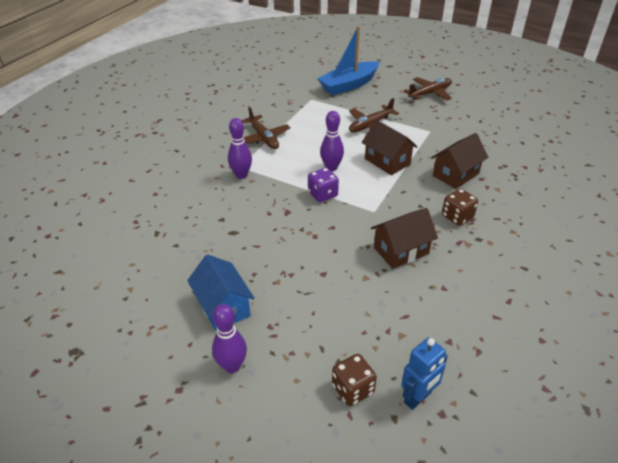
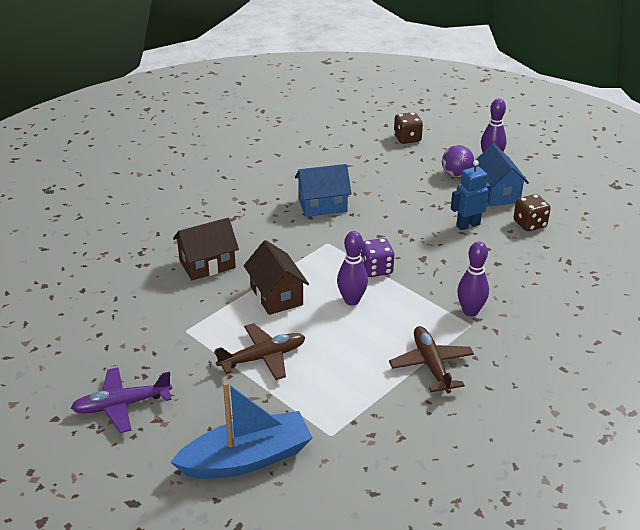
camera: 165 degrees left, 5 degrees down
brown house [371,208,438,269] -> blue house [295,164,352,217]
blue robot [401,337,448,410] -> blue robot moved to [451,160,491,230]
brown plane [404,77,452,100] -> purple plane [71,367,172,433]
brown dice [442,189,478,226] -> brown dice moved to [514,194,551,231]
none -> purple ball [442,145,474,177]

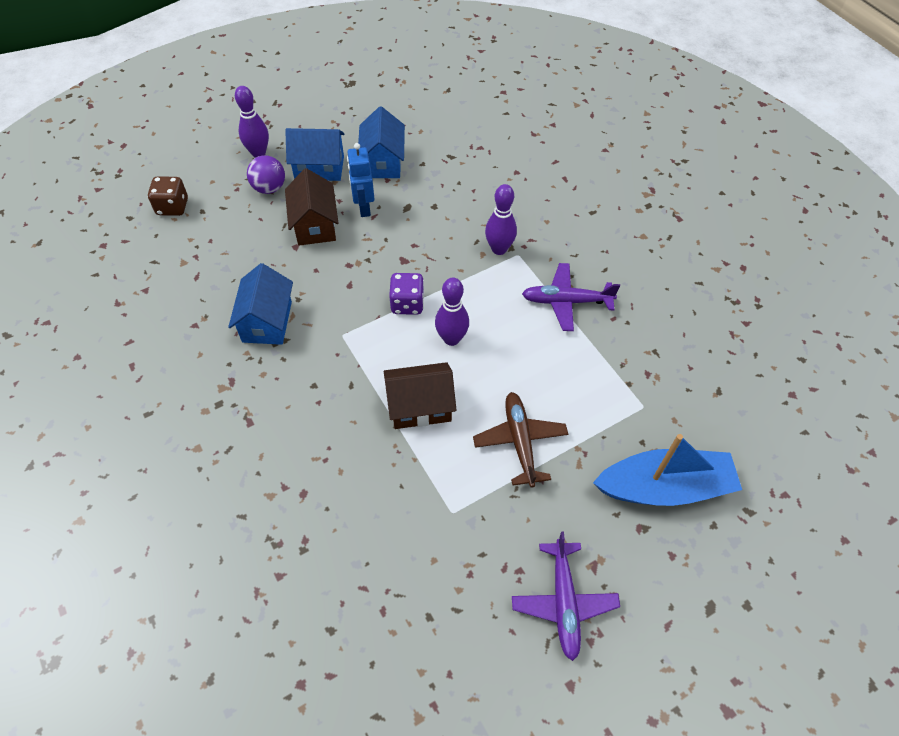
camera: 75 degrees left, 20 degrees up
blue boat [170,381,312,479] -> blue boat turned 90 degrees clockwise [593,434,742,506]
brown house [173,218,239,280] -> brown house moved to [285,168,338,245]
brown plane [389,326,474,394] -> purple plane [522,263,620,331]
brown dice [514,194,551,231] -> blue house [358,106,405,178]

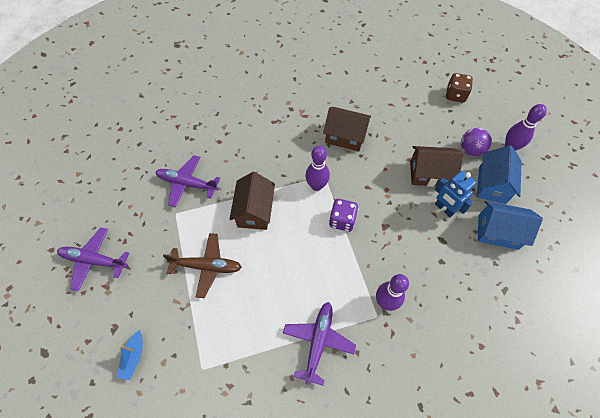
camera: 105 degrees right, 5 degrees up
blue house [228,263,293,345] -> brown house [323,107,371,151]
blue robot [347,143,375,217] -> blue robot turned 135 degrees counterclockwise [435,171,476,217]
purple bowling pin [435,277,469,346] -> purple bowling pin moved to [305,146,330,191]
blue boat [593,434,742,506] -> blue boat [117,330,143,380], size x0.44
none -> purple plane [156,155,220,207]

